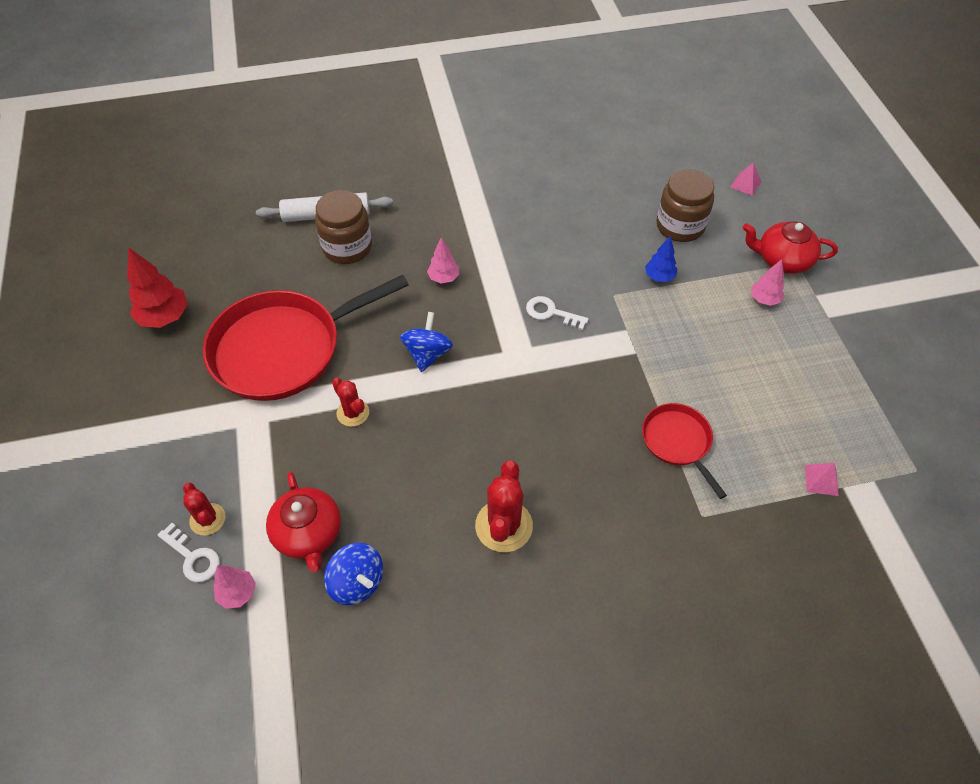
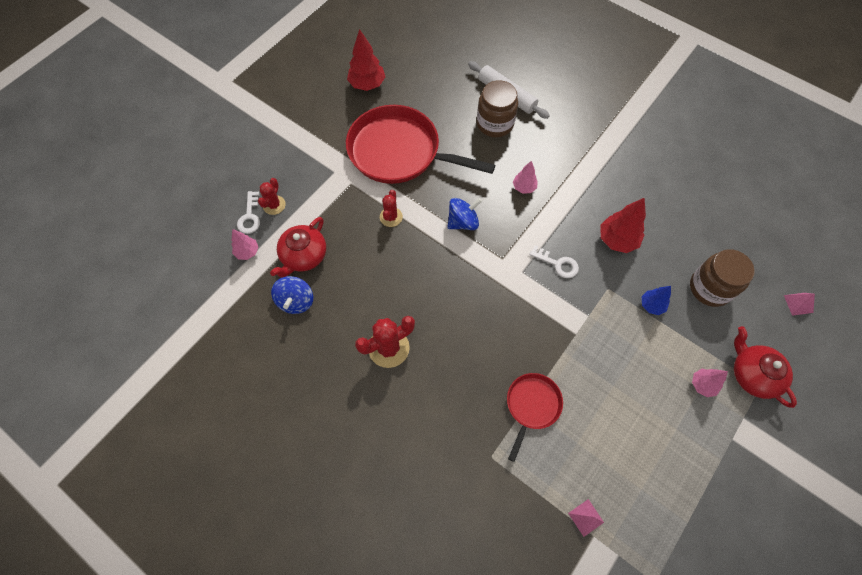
camera: 50 degrees right, 10 degrees up
white key [526,296,589,330] -> white key turned 135 degrees clockwise [529,245,579,278]
none -> red tree [600,198,646,253]

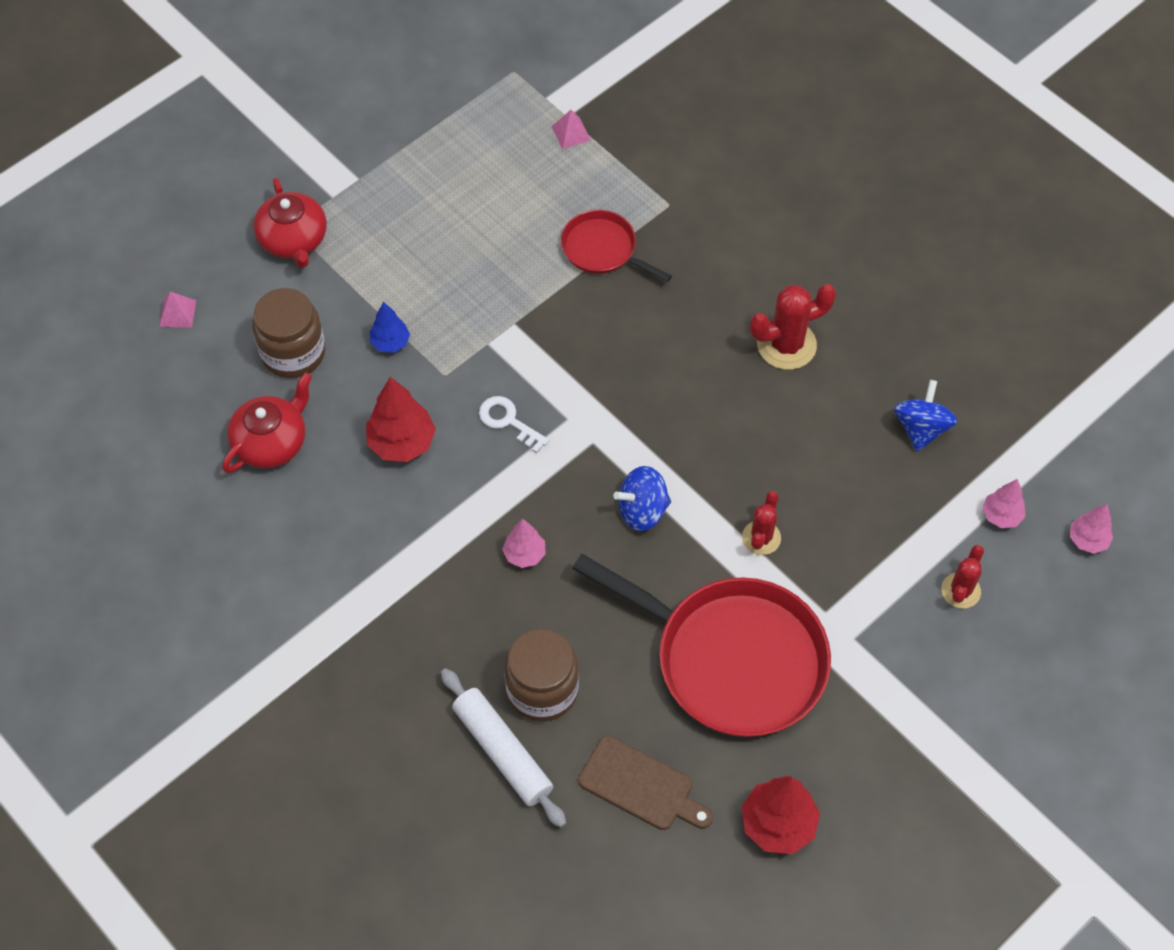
camera: 170 degrees left, 5 degrees down
white key [237,191,260,234] -> none
red teapot [270,217,326,277] -> red teapot moved to [222,372,312,473]
red pan [507,373,563,462] -> red pan turned 90 degrees clockwise [561,210,672,282]
pink tree [692,369,728,397] -> pink tree moved to [1070,504,1113,554]
none -> brown cutting board [578,735,713,830]

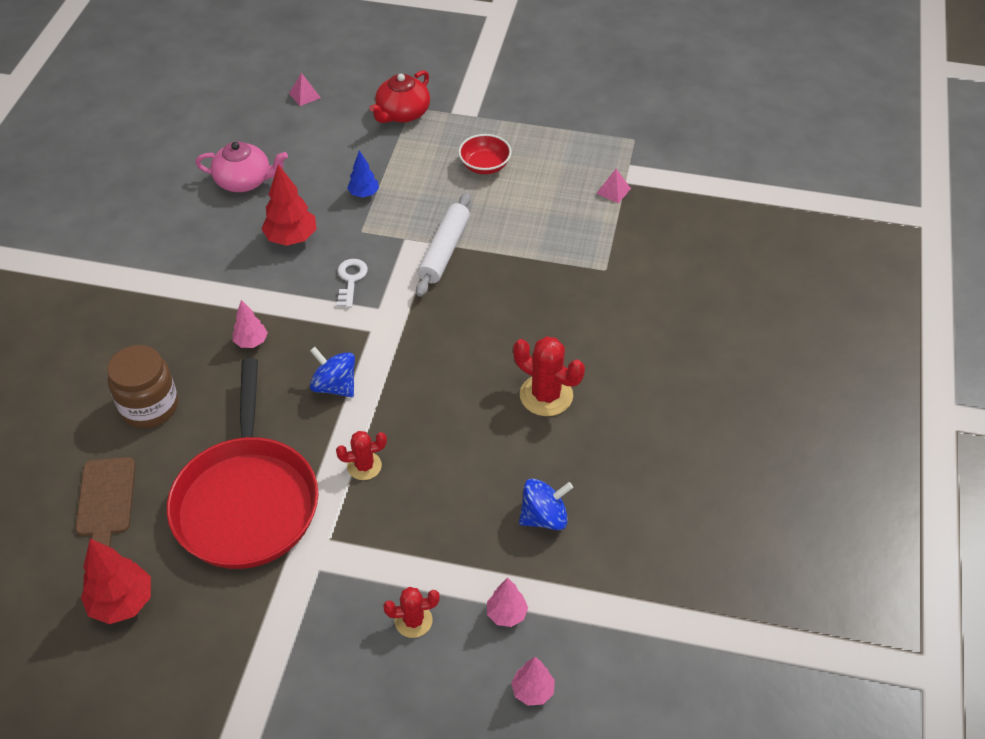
camera: 55 degrees right, 10 degrees down
red teapot [222,372,312,473] -> pink teapot [196,142,288,192]
brown jar [252,288,325,378] -> none
white rolling pin [441,668,566,828] -> white rolling pin moved to [416,192,471,297]
red pan [561,210,672,282] -> none
none -> red bowl [458,134,512,174]

